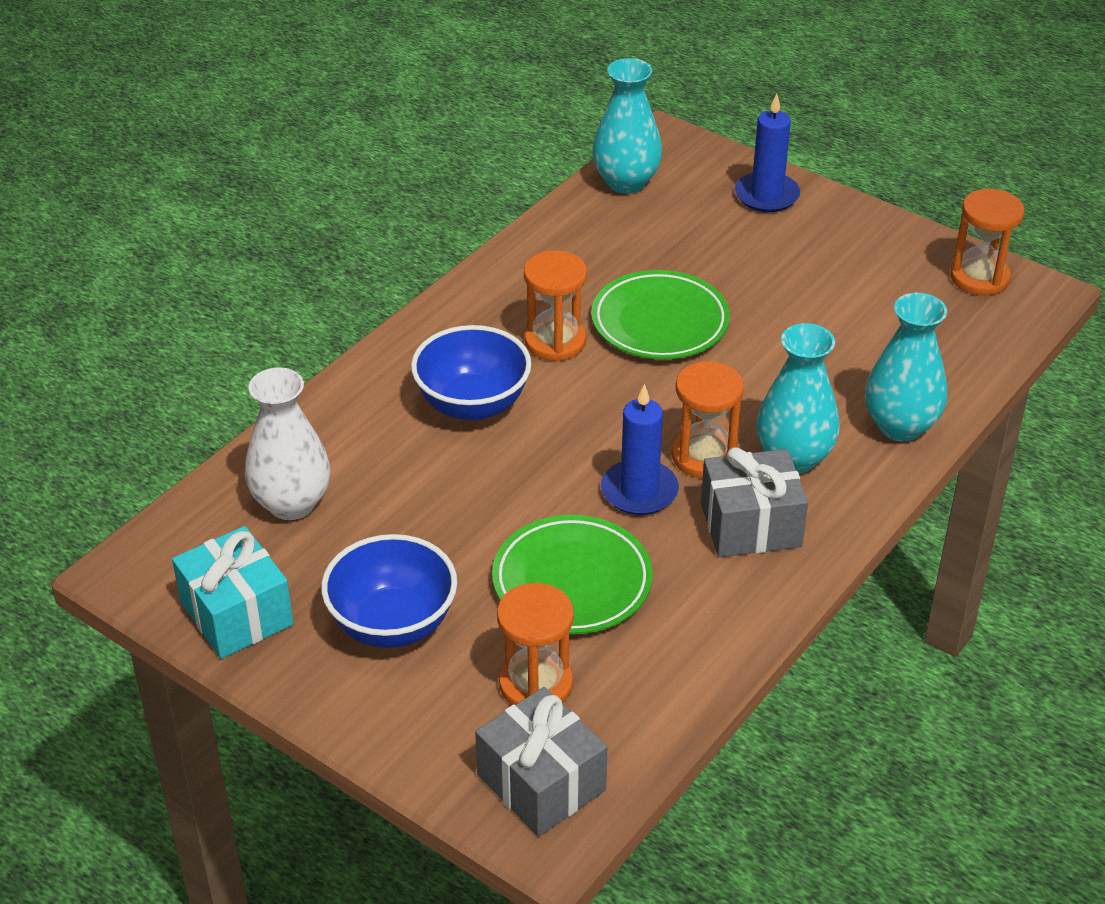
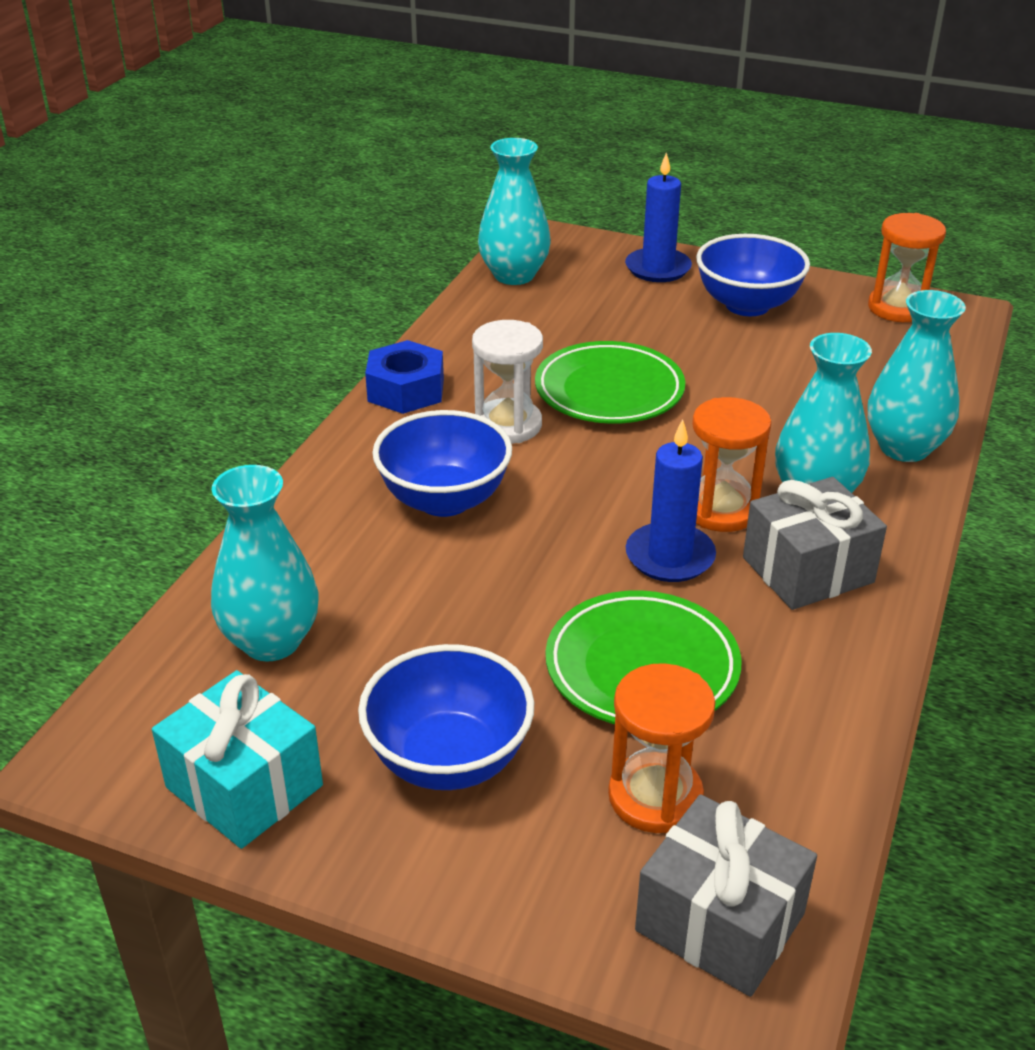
camera: 15 degrees left, 5 degrees down
white vase [245,367,330,520] -> turquoise vase [211,465,319,661]
orange hourglass [524,250,587,361] -> white hourglass [472,320,543,444]
none -> blue nut [365,340,444,414]
none -> blue bowl [696,234,810,316]

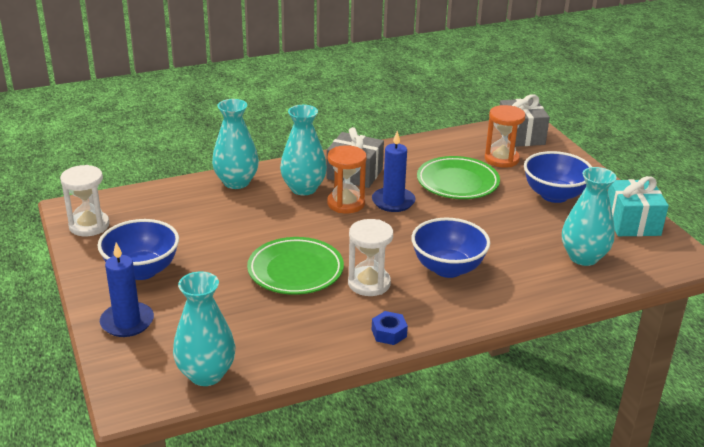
camera: 135 degrees left, 5 degrees down
blue nut [365,340,444,414] -> blue nut [372,311,408,345], size x0.62
orange hourglass [868,213,946,322] -> white hourglass [60,165,109,236]

